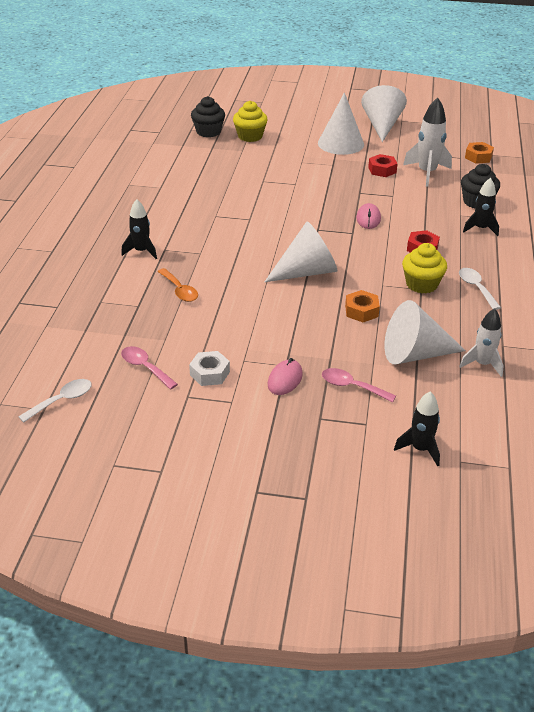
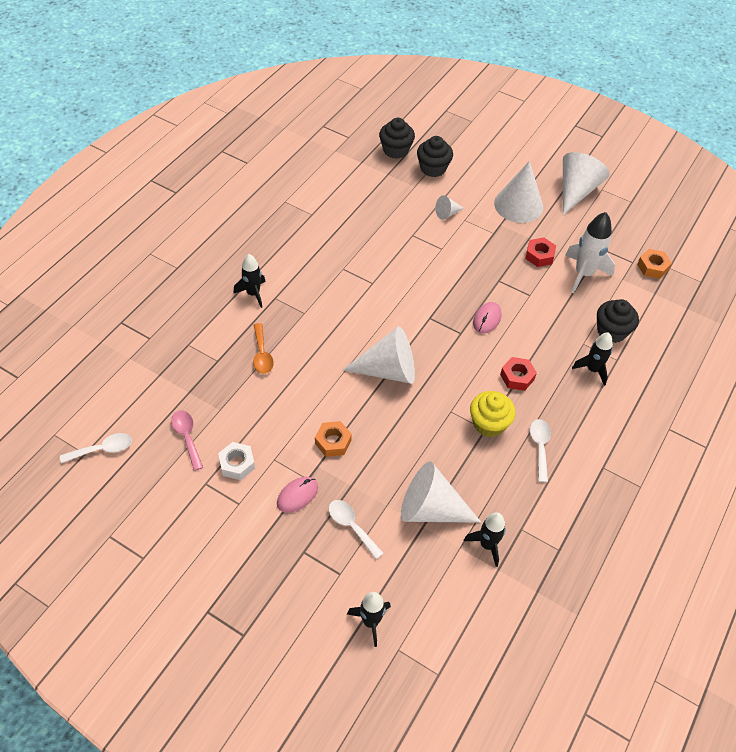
camera: 20 degrees right, 15 degrees up
yellow cupcake [233,101,268,142] -> black cupcake [417,136,453,177]
pink spoon [322,368,396,402] -> white spoon [328,500,384,559]
orange nut [345,290,380,322] -> orange nut moved to [315,421,352,457]
white rocket [459,308,504,377] -> black rocket [464,512,506,567]
none -> white cone [435,195,464,220]

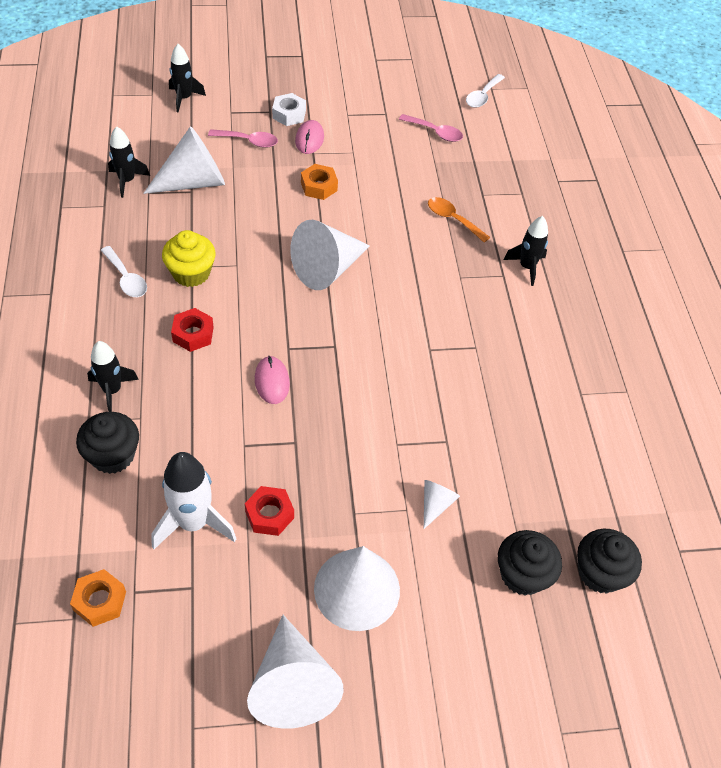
camera: 140 degrees right, 0 degrees up
white nut [218,442,255,480] -> white nut moved to [272,93,306,126]
white spoon [328,500,384,559] -> pink spoon [208,129,278,148]

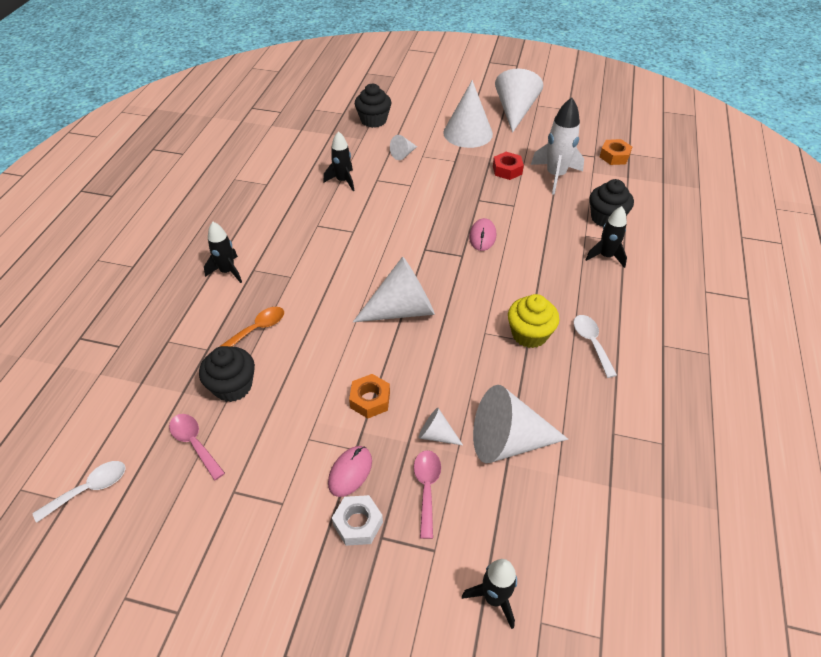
camera: 155 degrees left, 5 degrees down
black rocket [108,126,150,198] -> black rocket moved to [323,131,355,191]
red nut [171,308,214,352] -> none
pink spoon [208,129,278,148] -> pink spoon turned 60 degrees clockwise [414,450,441,539]
orange spoon [428,197,490,243] -> orange spoon turned 105 degrees counterclockwise [219,307,284,347]
black cupcake [577,529,642,594] -> black cupcake moved to [199,346,255,402]
none -> white cone [418,408,463,445]

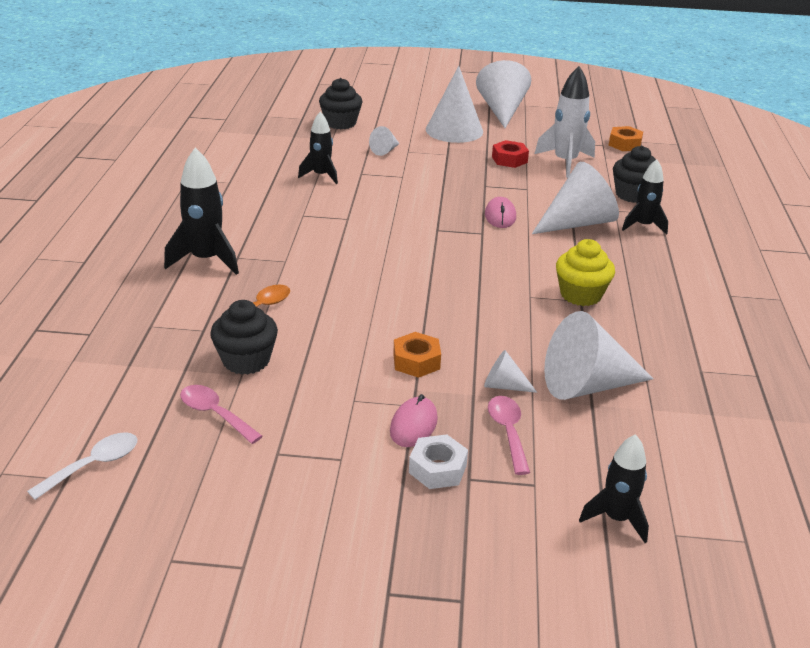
camera: 10 degrees left, 15 degrees down
black rocket [204,222,242,283] -> black rocket [164,148,239,275], size x1.53
white cone [353,256,435,322] -> white cone moved to [532,162,619,234]
white spoon [574,315,617,378] -> none

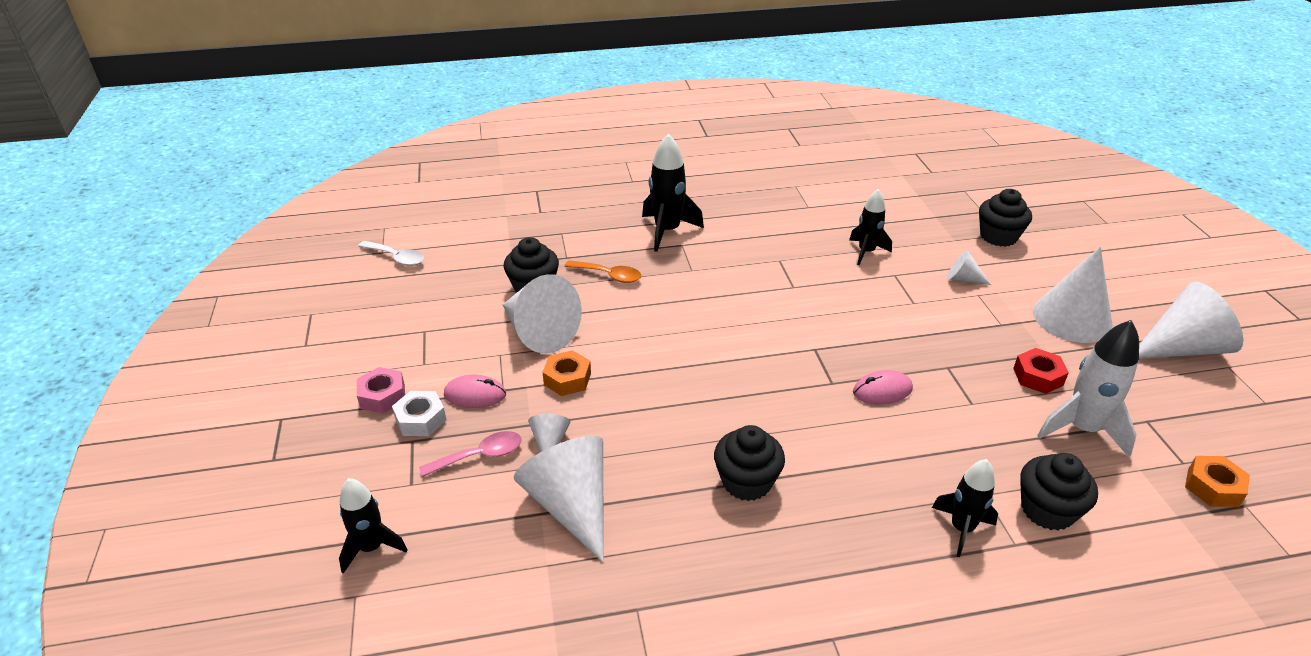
camera: 75 degrees right, 5 degrees up
pink spoon [180,385,263,444] -> none
white cone [532,162,619,234] -> white cone moved to [502,274,582,354]
yellow cupcake [556,239,615,306] -> black cupcake [714,425,785,501]
none -> pink nut [357,367,405,414]

